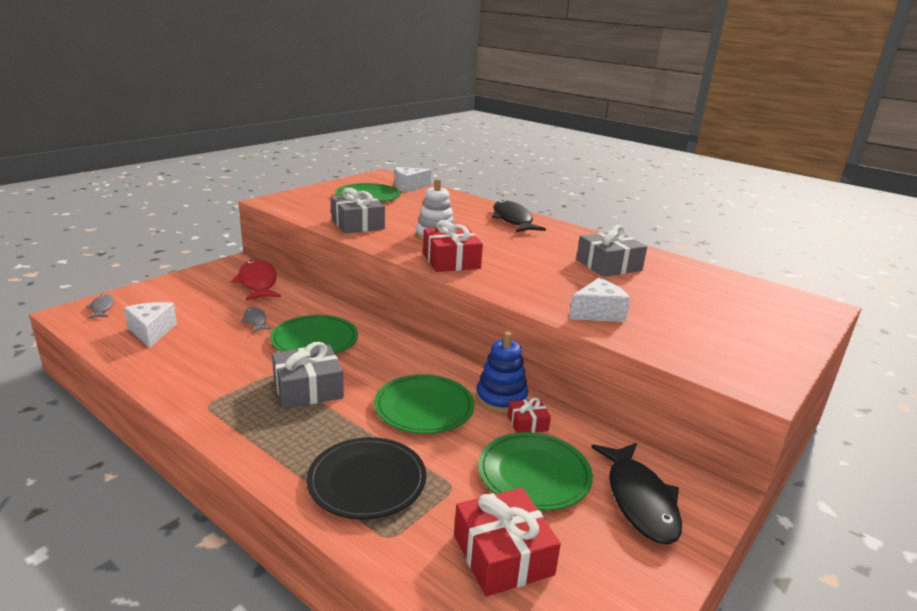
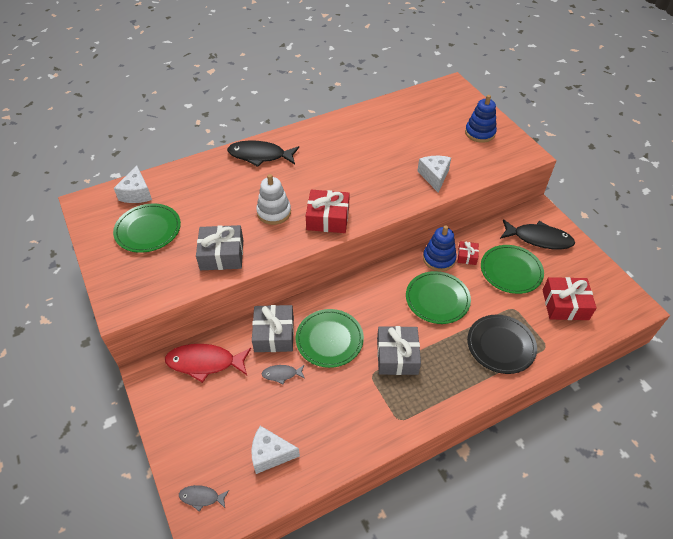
camera: 65 degrees left, 25 degrees up
grey gift [576,225,647,277] -> grey gift moved to [252,305,294,352]
none -> blue stacking toy [465,95,497,143]

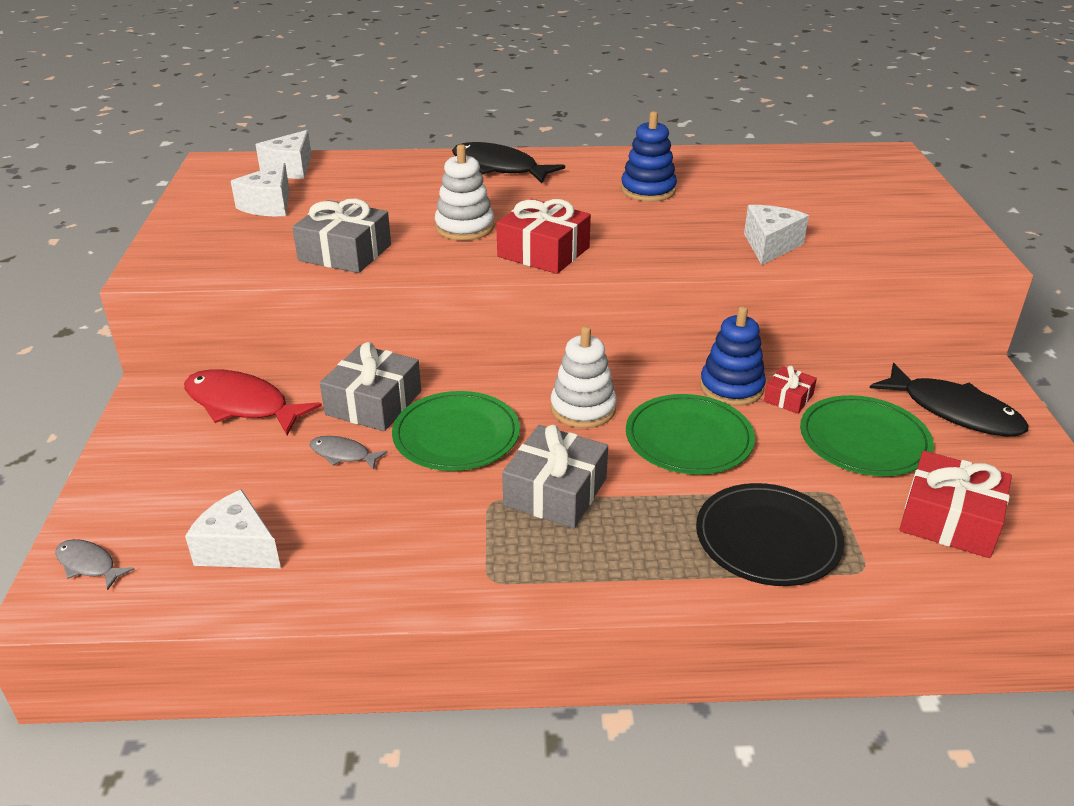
camera: 25 degrees right, 15 degrees down
green plate [113,204,181,253] -> white cheese [231,163,289,216]
blue stacking toy [465,95,497,143] -> blue stacking toy moved to [621,111,677,202]
none -> white stacking toy [550,326,617,428]

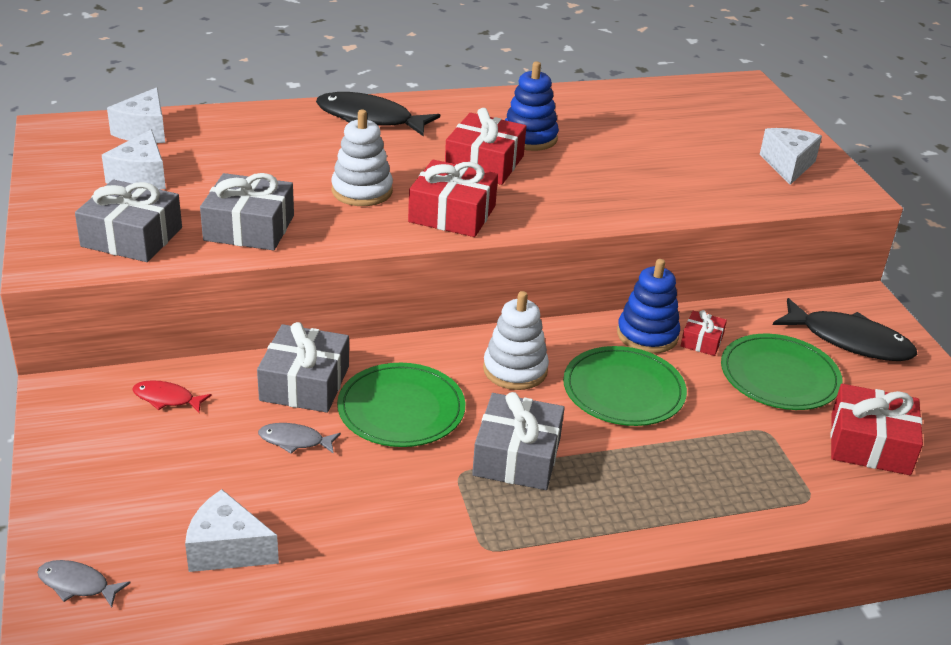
camera: 15 degrees left, 0 degrees up
red fish [184,370,322,435] -> red fish [132,380,212,412], size x0.50
black plate [696,483,844,586] -> none
white cheese [744,205,809,265] -> white cheese moved to [760,128,822,185]
none -> grey gift [75,179,182,262]
none -> red gift [445,108,526,185]

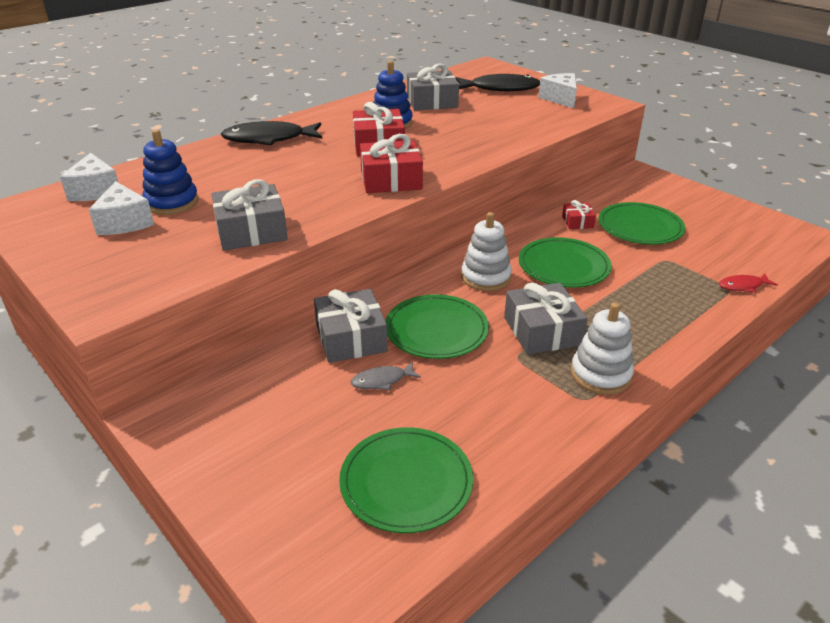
camera: 25 degrees left, 0 degrees up
grey fish [37,560,131,608] -> none
grey gift [75,179,182,262] -> grey gift moved to [407,63,459,111]
red fish [132,380,212,412] -> red fish moved to [719,274,778,293]
white cheese [185,489,279,572] -> green plate [339,427,473,533]
white stacking toy [331,110,393,206] -> white stacking toy moved to [571,302,634,395]
blue stacking toy [617,259,680,354] -> blue stacking toy moved to [142,130,199,215]
black fish [773,298,917,361] -> black fish moved to [456,74,540,91]
red gift [831,384,923,475] -> none

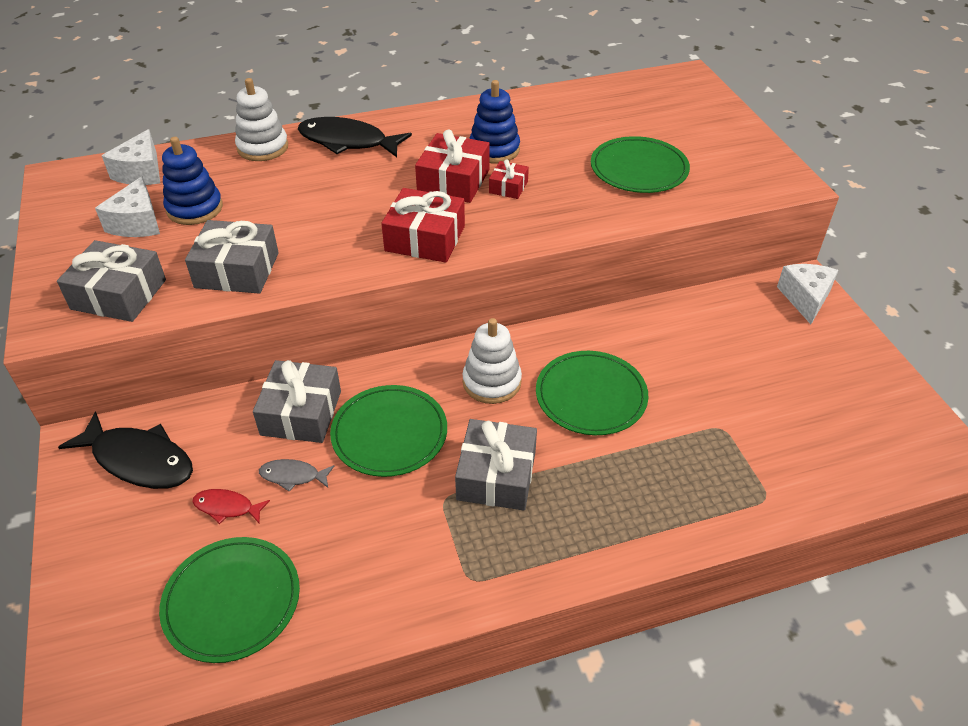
camera: 25 degrees right, 10 degrees up
grey gift [407,63,459,111] -> grey gift moved to [57,240,166,322]
black fish [456,74,540,91] -> black fish moved to [58,411,193,489]
white cheese [538,73,577,108] -> white cheese moved to [777,264,838,324]
red gift [562,200,596,229] -> red gift moved to [489,160,529,199]
white stacking toy [571,302,634,395] -> white stacking toy moved to [235,78,288,161]
green plate [598,202,685,245] -> green plate moved to [591,136,690,193]
red fish [719,274,778,293] -> red fish moved to [192,489,270,524]

